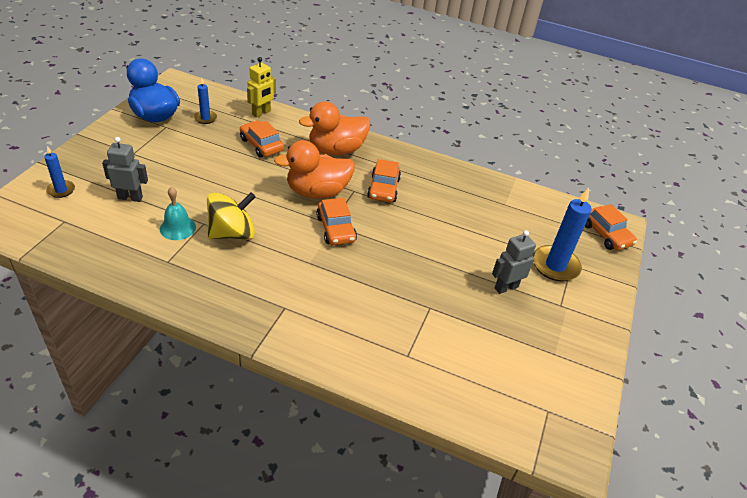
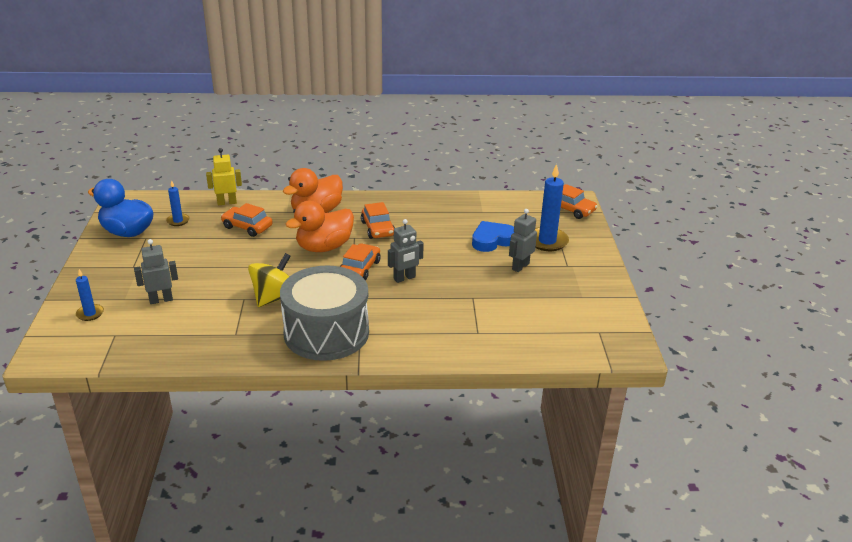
camera: 20 degrees left, 10 degrees down
turquoise bell [160,187,196,240] -> none
yellow robot [247,57,276,118] -> yellow robot turned 120 degrees counterclockwise [206,148,242,205]
orange car [316,198,357,245] -> orange car turned 120 degrees counterclockwise [340,243,381,280]
none -> grey drum [280,266,369,361]
none -> grey robot [388,219,424,283]
none -> blue heart [472,221,515,252]

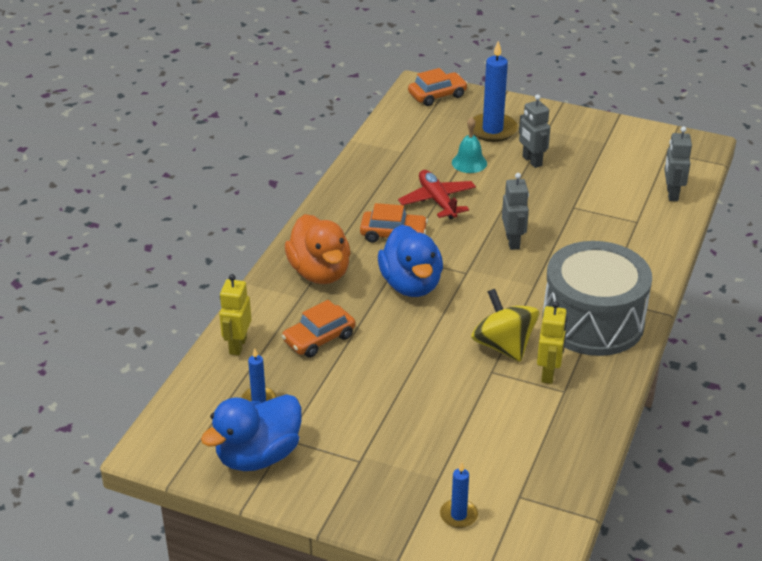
camera: 65 degrees left, 5 degrees up
grey robot [134,239,178,304] -> grey robot moved to [664,127,692,201]
orange duck [286,201,354,252] -> blue duck [378,225,443,297]
orange car [340,243,381,280] -> none
blue heart [472,221,515,252] -> turquoise bell [452,117,487,173]
none -> red plane [398,170,476,219]
none -> yellow robot [537,301,567,384]

